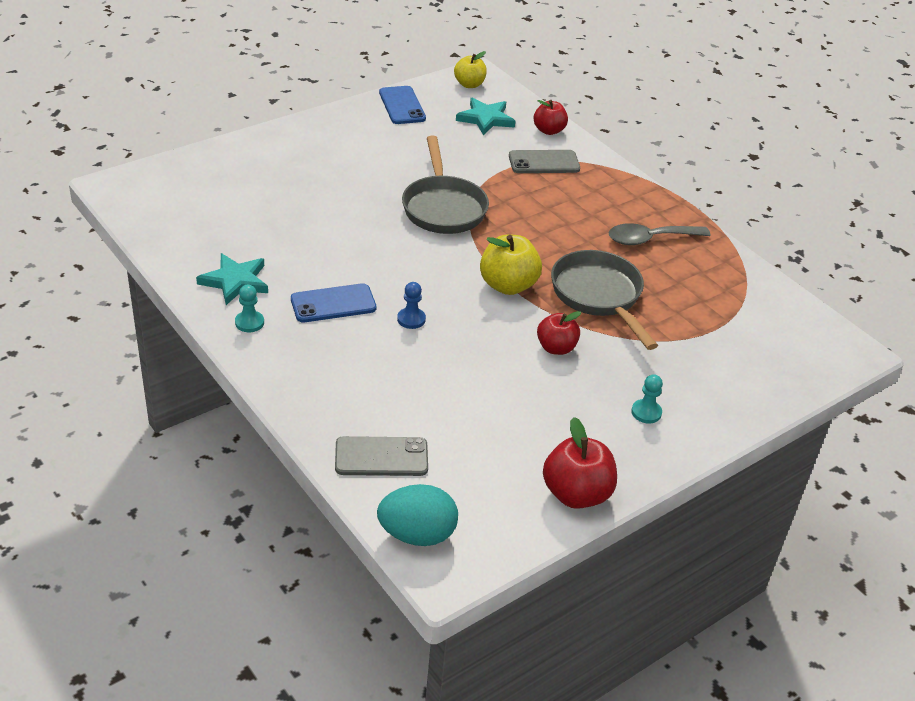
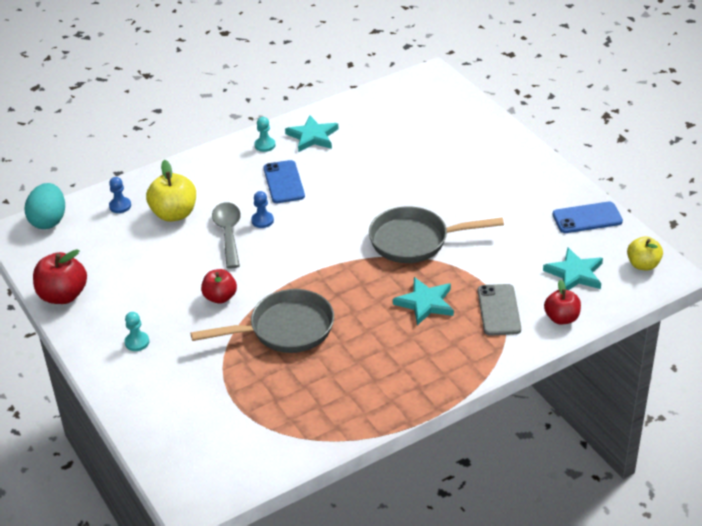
camera: 100 degrees right, 0 degrees up
grey phone [335,436,428,476] -> blue pawn [109,177,131,213]
yellow apple [480,235,542,295] -> yellow apple moved to [146,160,196,222]
grey spoon [609,223,710,245] -> grey spoon moved to [212,202,241,269]
none -> turquoise star [393,277,454,325]

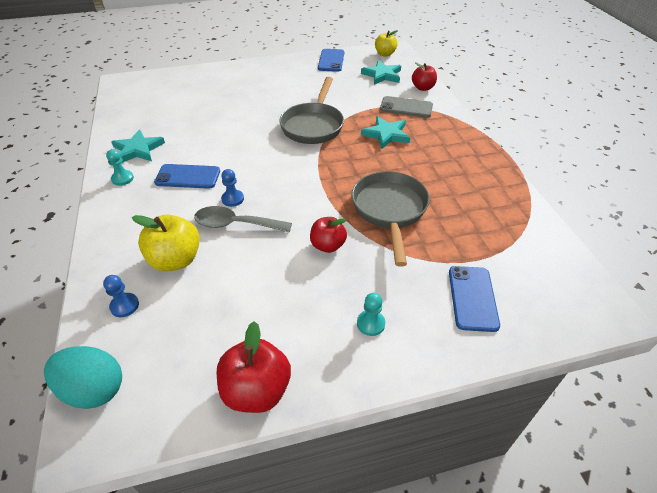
camera: 75 degrees left, 5 degrees up
none -> blue phone [449,266,500,332]

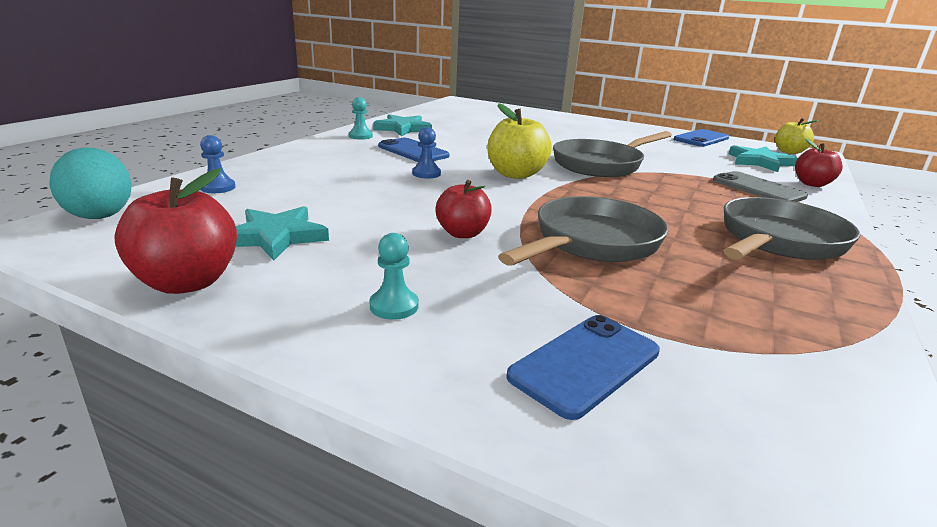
camera: 40 degrees right, 20 degrees down
yellow apple [132,214,200,271] -> yellow apple moved to [487,103,552,179]
grey spoon [194,206,292,233] -> none
turquoise star [361,116,410,149] -> turquoise star moved to [236,206,329,260]
none -> grey pan [723,197,860,260]

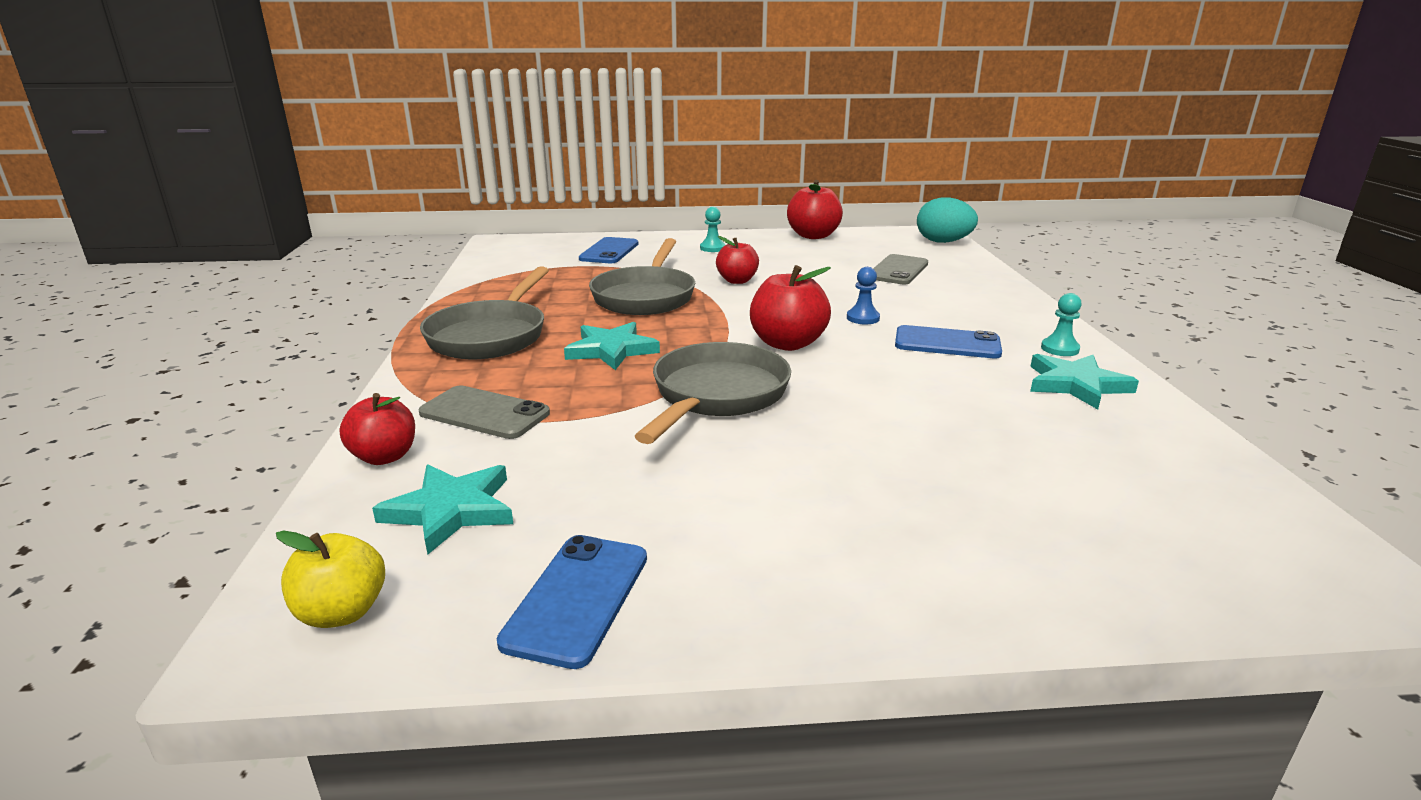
camera: 150 degrees right, 0 degrees up
blue pawn [200,135,235,193] -> none
turquoise star [236,206,329,260] -> turquoise star moved to [564,322,660,370]
yellow apple [487,103,552,179] -> red apple [750,265,831,351]
none -> grey phone [873,254,928,285]

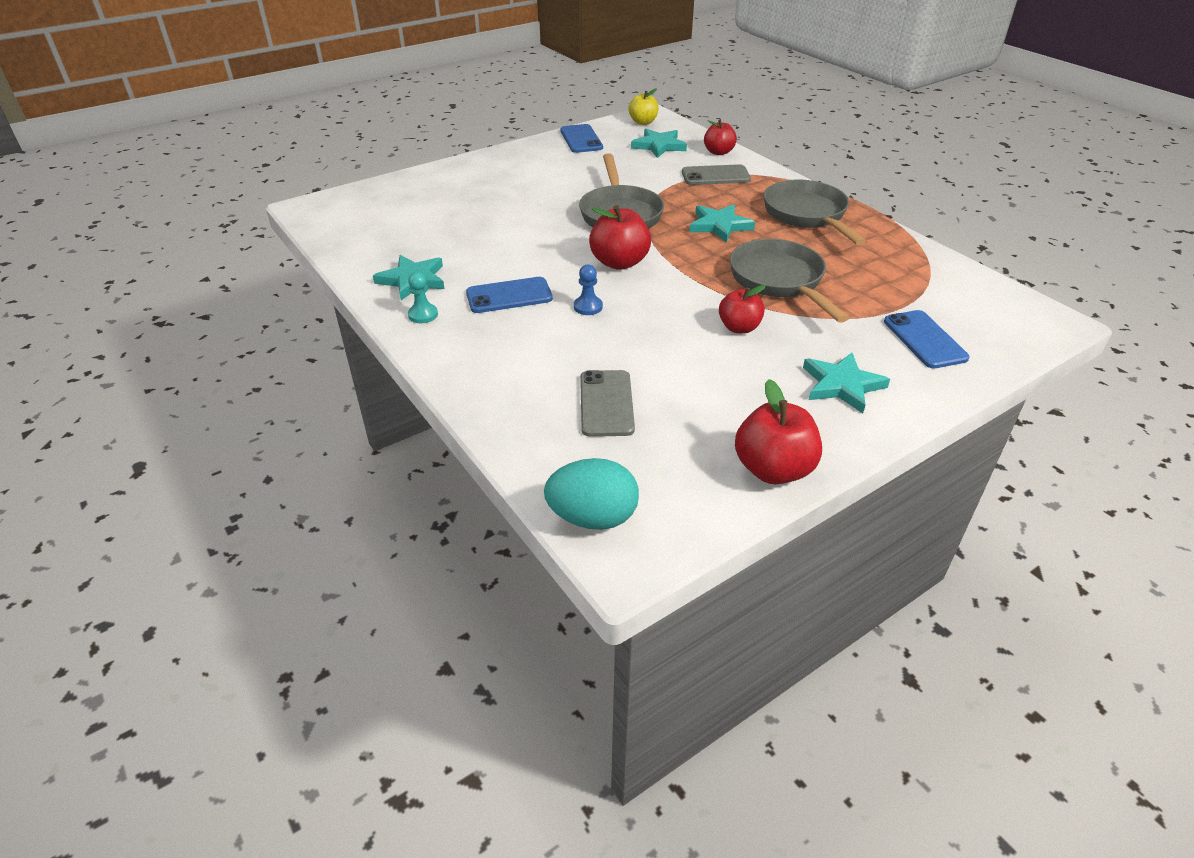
camera: 150 degrees right, 15 degrees up
turquoise pawn [700,207,725,252] -> turquoise star [803,353,890,414]

